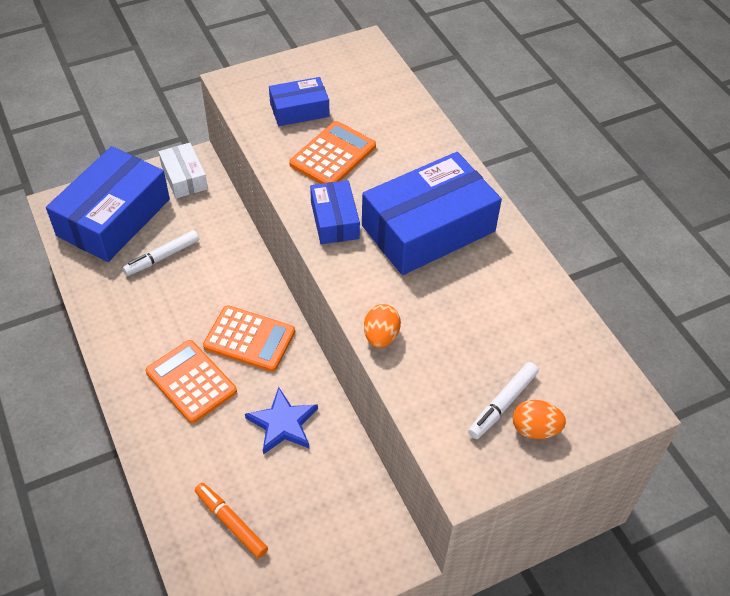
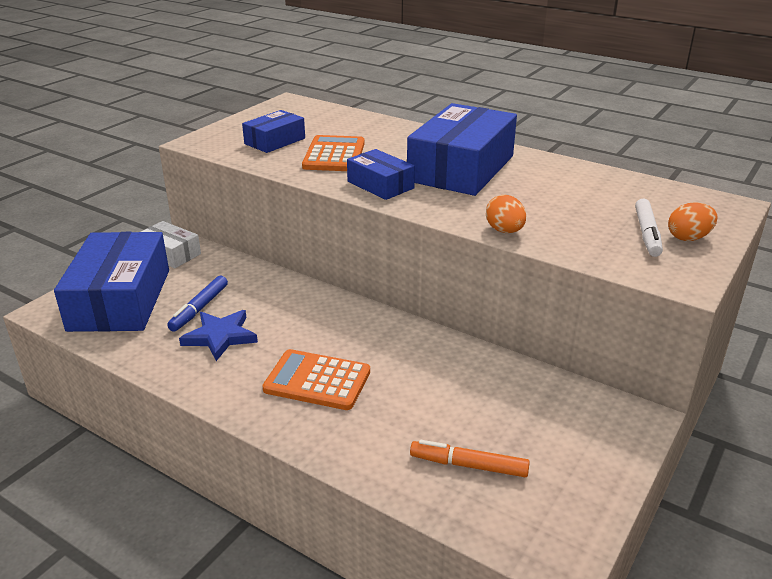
camera: 30 degrees left, 20 degrees down
white marker [123,230,199,276] -> blue marker [167,276,228,332]
orange calculator [203,305,295,372] -> none
blue star [245,387,318,455] -> blue star moved to [179,310,258,361]

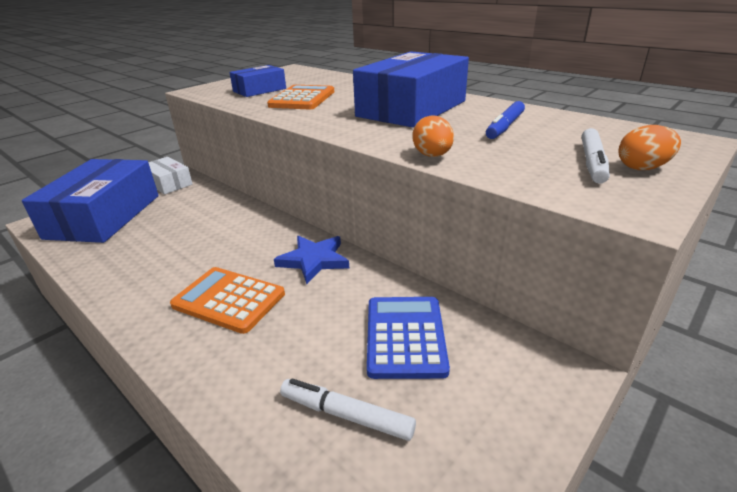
camera: 10 degrees right, 0 degrees up
blue marker [167,276,228,332] -> blue marker moved to [486,101,525,139]
blue star [179,310,258,361] -> blue star moved to [274,236,349,284]
blue box [347,149,415,200] -> none
orange marker [410,440,530,477] -> white marker [280,378,416,441]
none -> blue calculator [367,297,450,379]

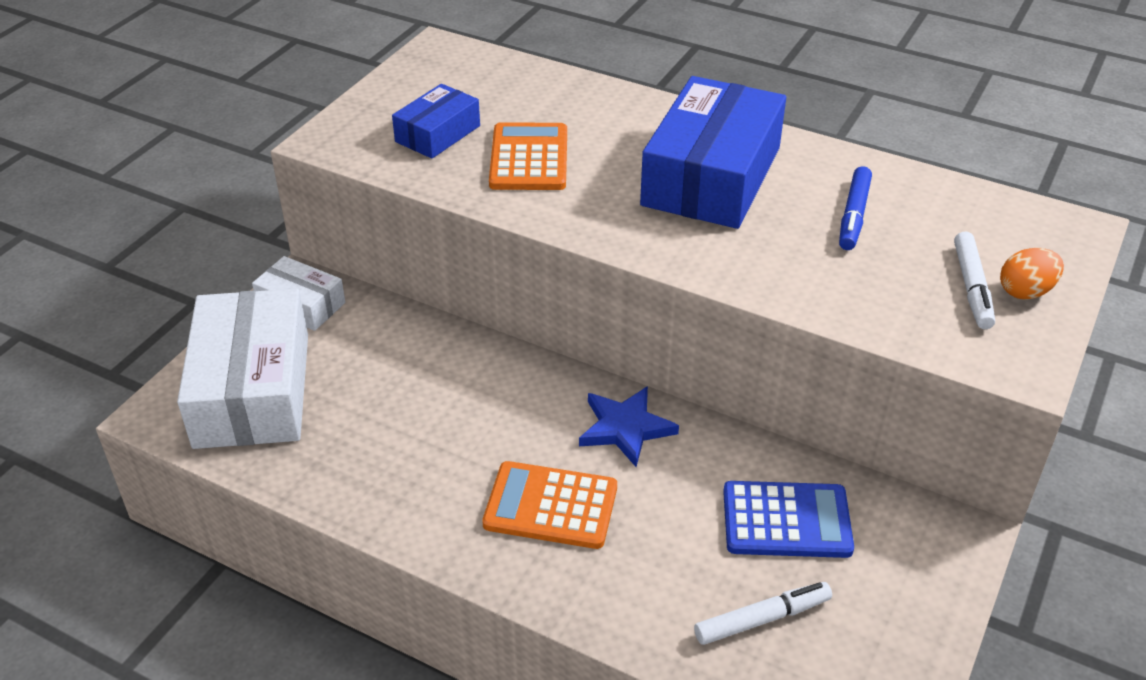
camera: 15 degrees left, 10 degrees up
blue box [22,159,159,243] -> white box [177,288,308,449]
white marker [280,378,416,441] -> white marker turned 150 degrees clockwise [694,582,832,645]
blue calculator [367,297,450,379] -> blue calculator turned 105 degrees clockwise [723,481,854,558]
orange egg [412,115,454,157] -> none

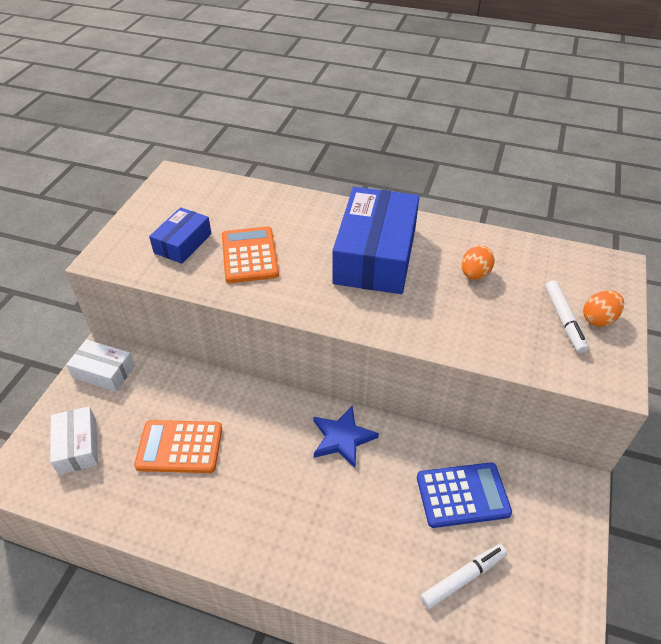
camera: 10 degrees left, 5 degrees up
white box [177,288,308,449] -> white box [50,407,98,475], size x0.52
orange calculator [482,461,617,549] -> orange calculator moved to [134,420,222,473]
blue marker [839,166,872,250] -> orange egg [462,246,495,279]

